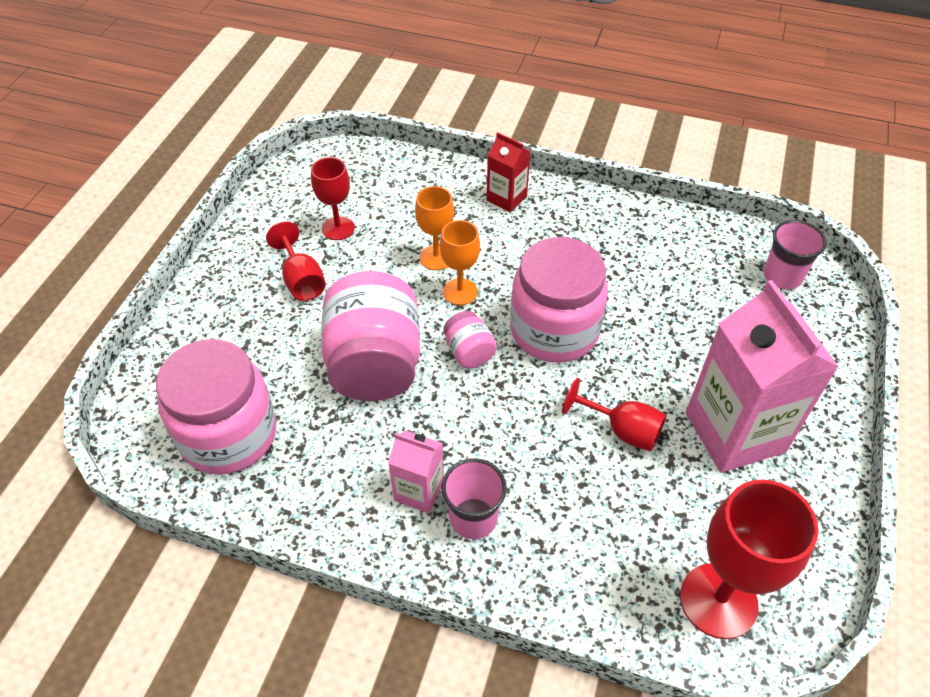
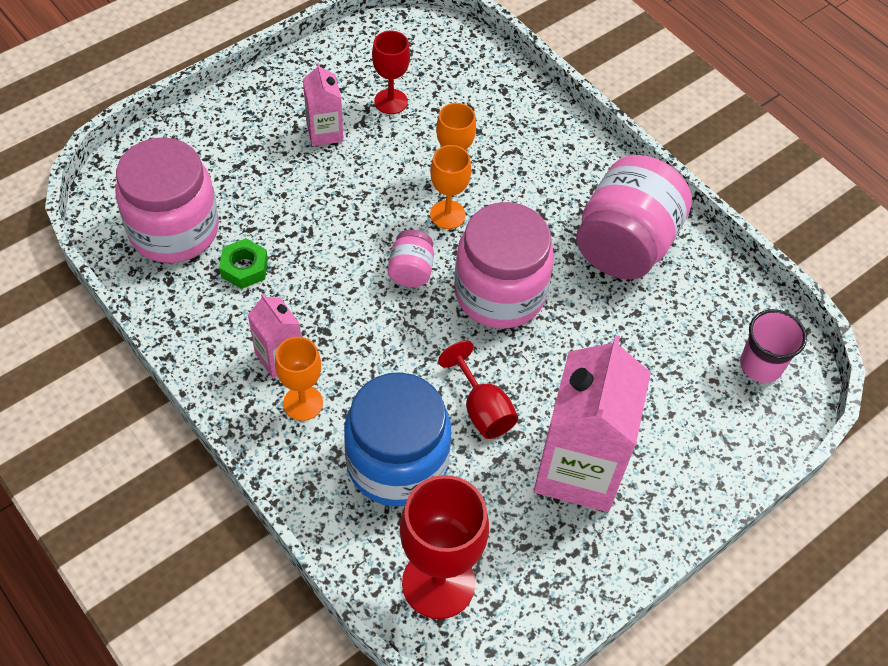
camera: 30 degrees right, 5 degrees up
red goblet [266,221,326,301] -> pink carton [303,62,343,146]
pink jar [321,271,420,401] -> pink jar moved to [576,155,692,280]
pink cup [441,458,507,539] -> orange goblet [275,337,323,421]
red carton [487,132,531,212] -> none
none -> green nut [219,238,268,289]
none -> blue jar [344,372,451,506]

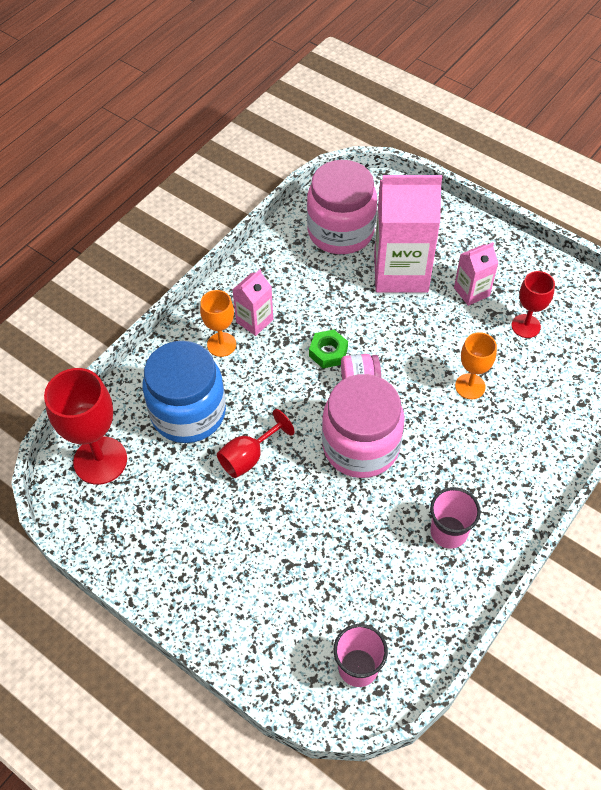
camera: 80 degrees right, 0 degrees up
green nut [219,238,268,289] -> green nut moved to [309,330,348,368]
orange goblet [430,145,471,229] -> none
pink carton [534,335,651,512] -> pink carton moved to [374,175,442,293]
pink jar [576,155,692,280] -> pink cup [430,487,481,549]

